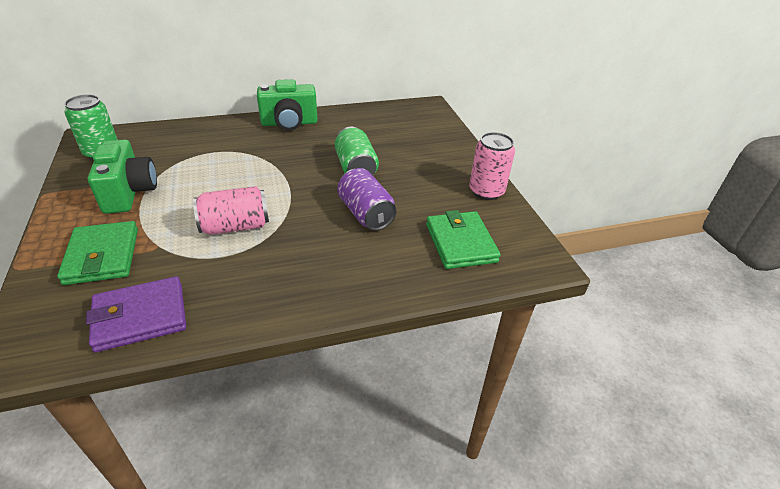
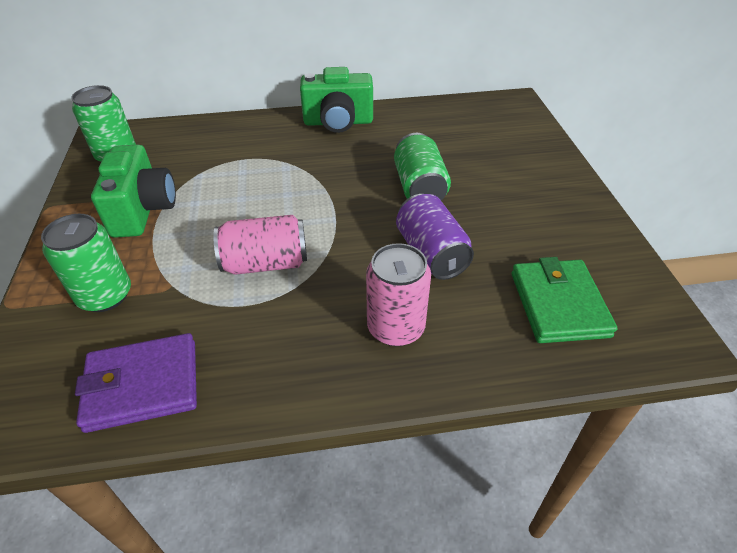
camera: 10 degrees right, 5 degrees up
green wallet [57,221,138,285] -> green can [41,214,131,312]
pink can [469,132,515,200] -> pink can moved to [366,243,431,346]

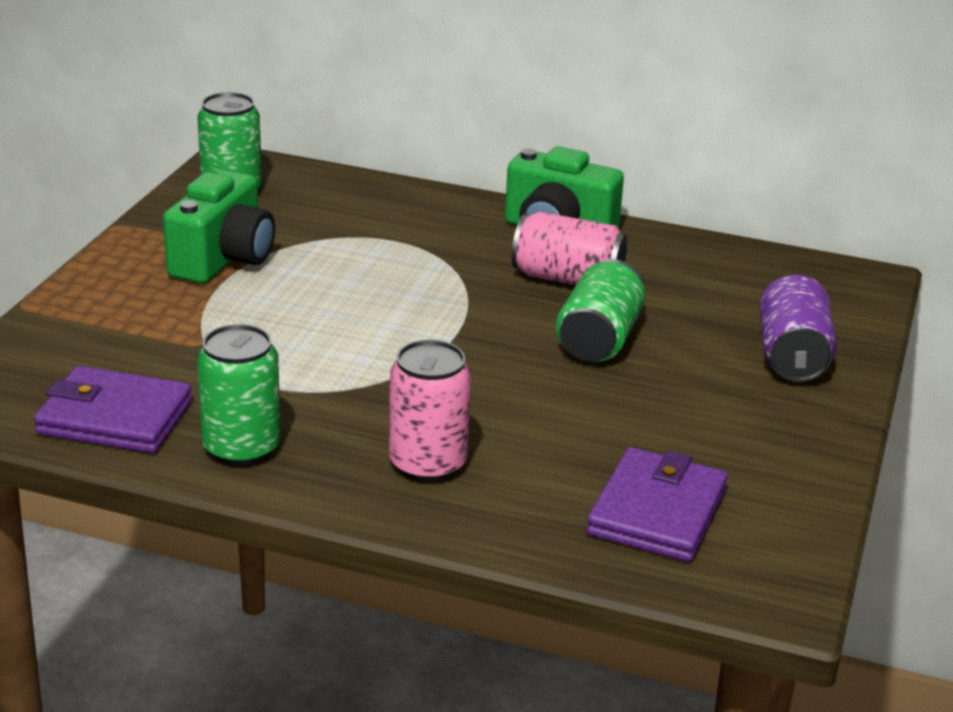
camera: 25 degrees right, 15 degrees down
green can [41,214,131,312] -> green can moved to [197,324,281,466]
pink can [213,215,307,275] -> pink can moved to [512,212,627,285]
purple can [396,194,474,280] -> purple can moved to [759,275,837,382]
green wallet [512,257,617,343] -> purple wallet [586,447,728,562]

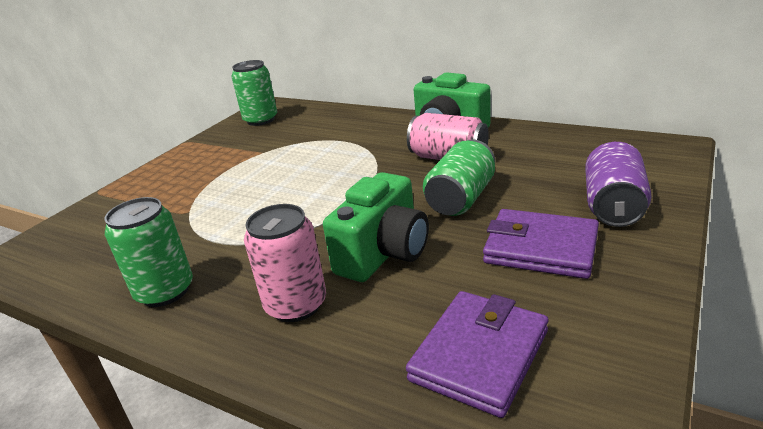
camera: 15 degrees right, 0 degrees up
purple wallet [34,366,192,453] -> purple wallet moved to [483,209,599,279]
green camera [163,170,275,284] -> green camera moved to [323,172,429,282]

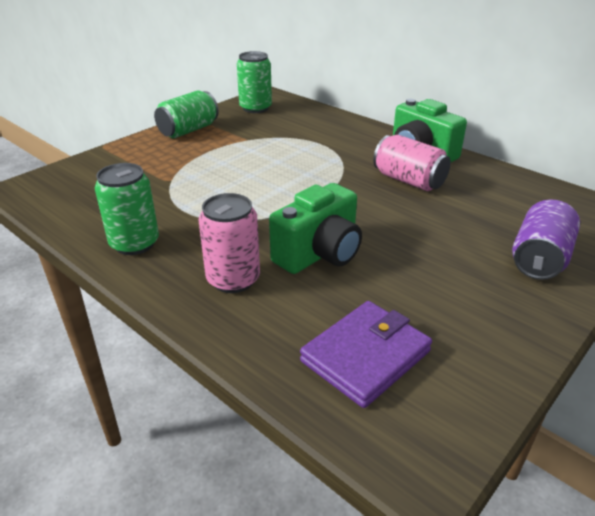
camera: 10 degrees right, 5 degrees up
green can [423,139,495,216] -> green can moved to [154,91,219,138]
purple wallet [483,209,599,279] -> none

